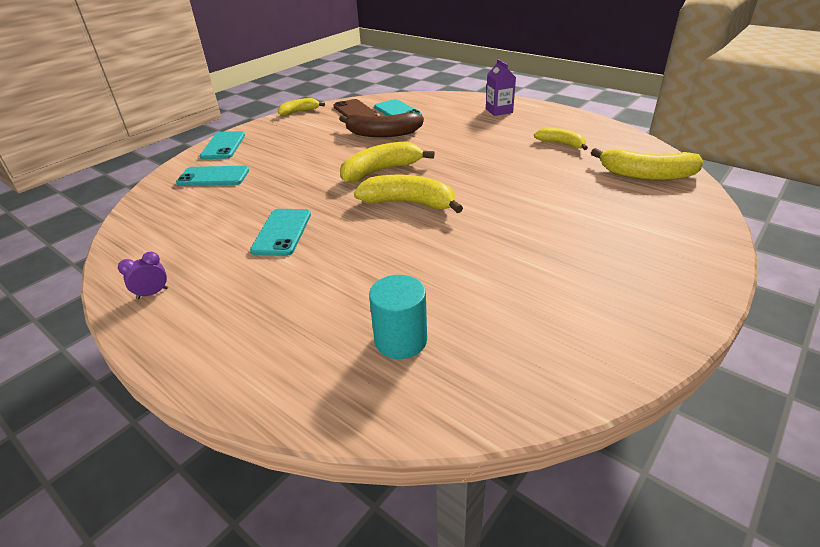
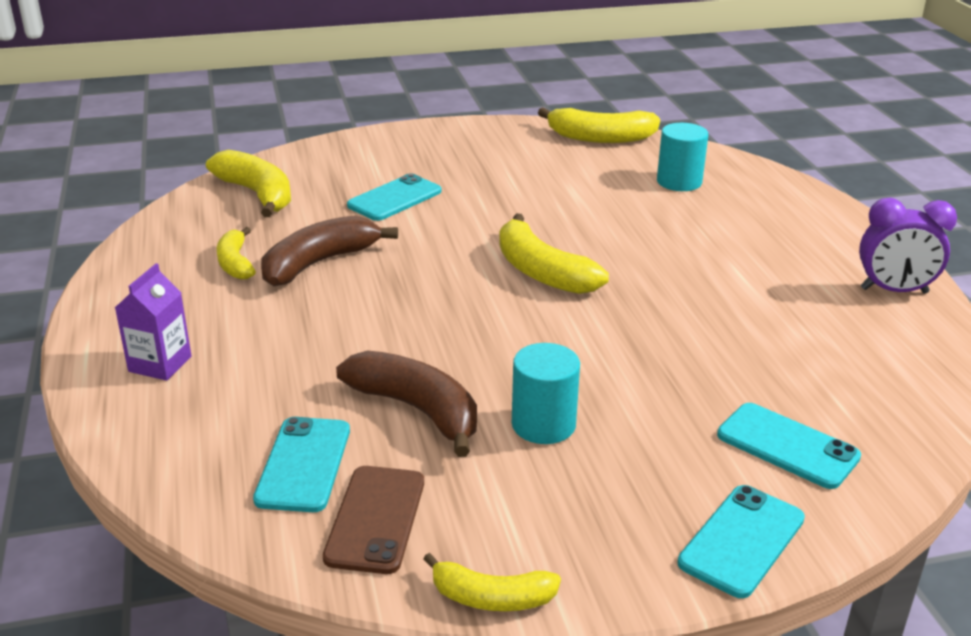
camera: 145 degrees left, 5 degrees down
purple clock [118,252,168,299] -> purple clock [859,198,957,294], size x1.88
turquoise phone [250,209,311,256] -> turquoise phone moved to [347,173,441,221]
yellow banana [340,141,435,183] -> yellow banana moved to [538,108,660,143]
none -> brown banana [261,216,398,286]
none -> turquoise cylinder [512,343,580,444]

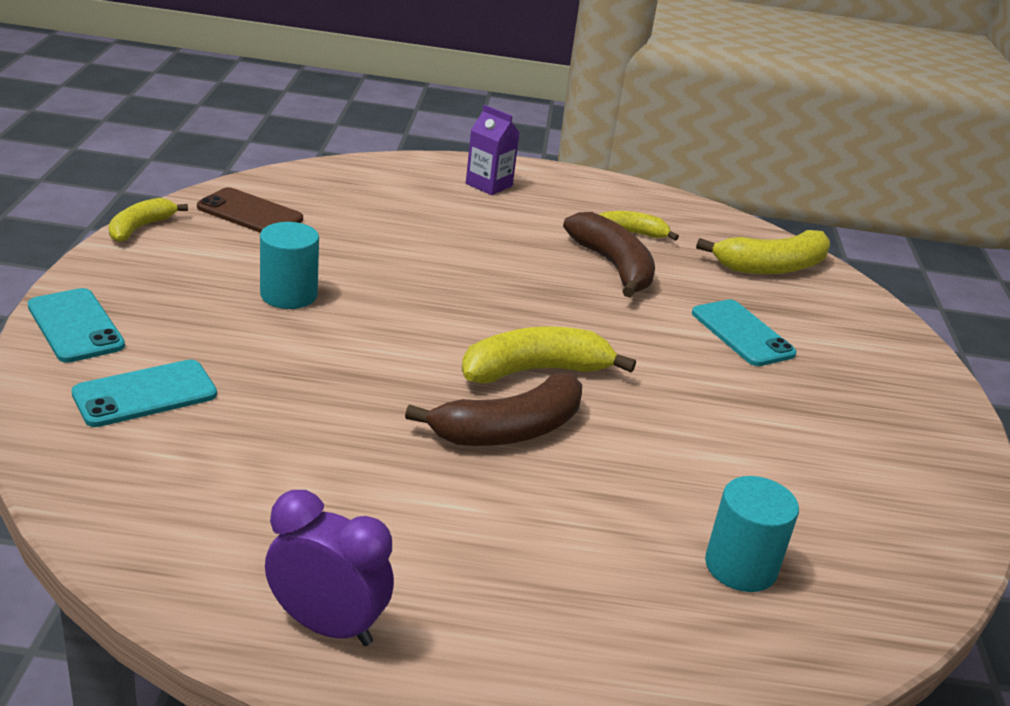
camera: 105 degrees right, 0 degrees up
turquoise phone [253,417,350,512] -> none
brown banana [336,351,477,457] -> brown banana moved to [405,373,582,446]
yellow banana [538,108,660,143] -> none
purple clock [859,198,957,294] -> purple clock turned 90 degrees clockwise [265,490,394,646]

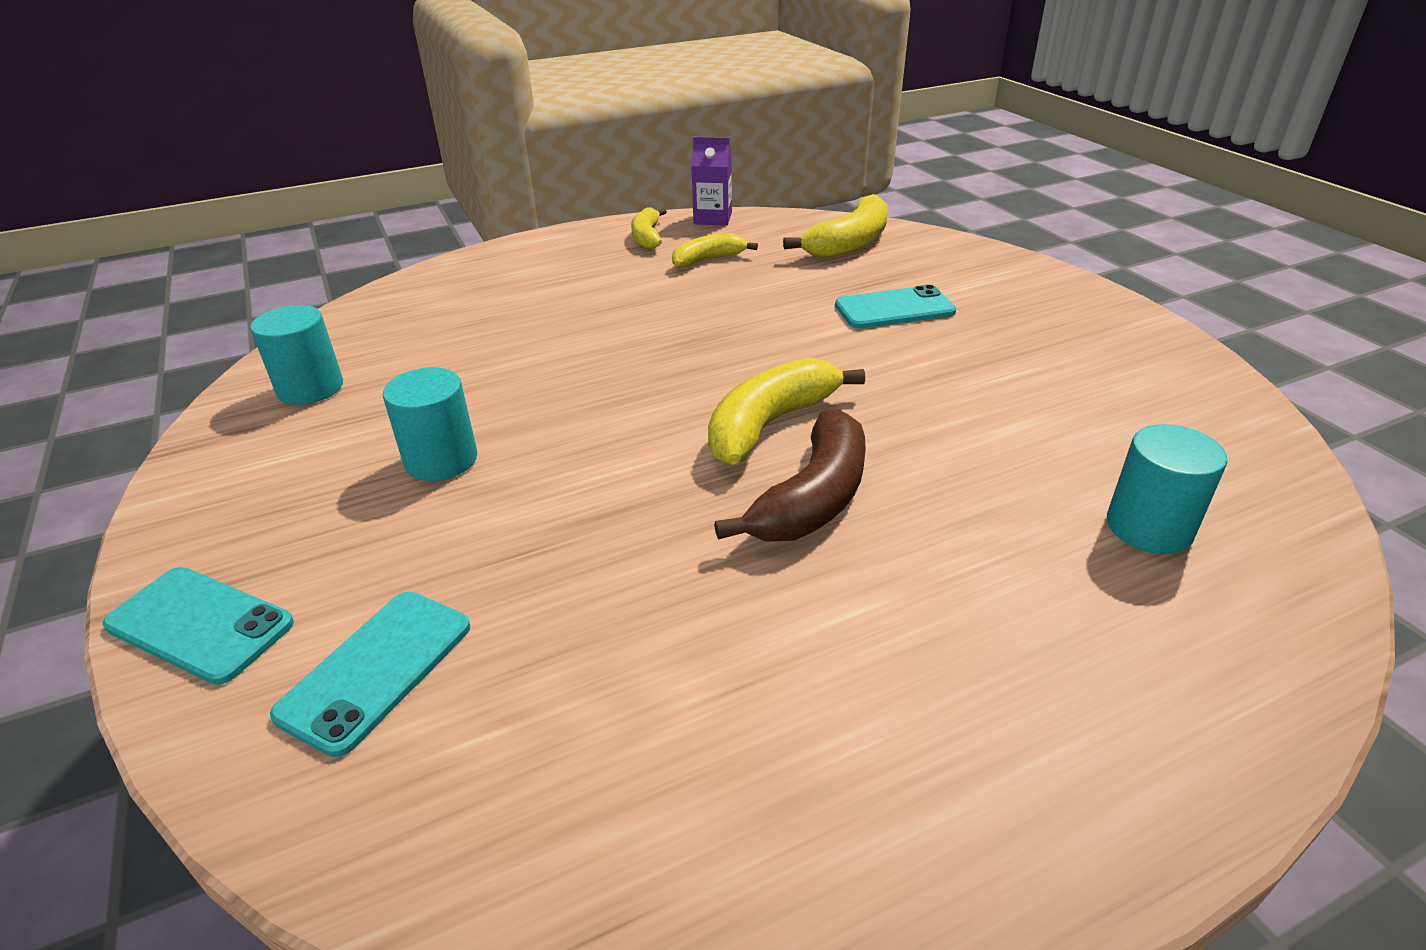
camera: 25 degrees left, 5 degrees up
yellow banana [108,198,188,242] -> yellow banana moved to [631,208,667,249]
brown phone [197,187,303,233] -> turquoise cylinder [250,305,343,405]
purple clock [265,490,394,646] -> none
purple carton [466,105,519,195] -> purple carton moved to [691,137,732,225]
brown banana [563,212,655,298] -> none
turquoise phone [692,299,797,366] -> turquoise phone turned 45 degrees counterclockwise [835,285,956,329]

